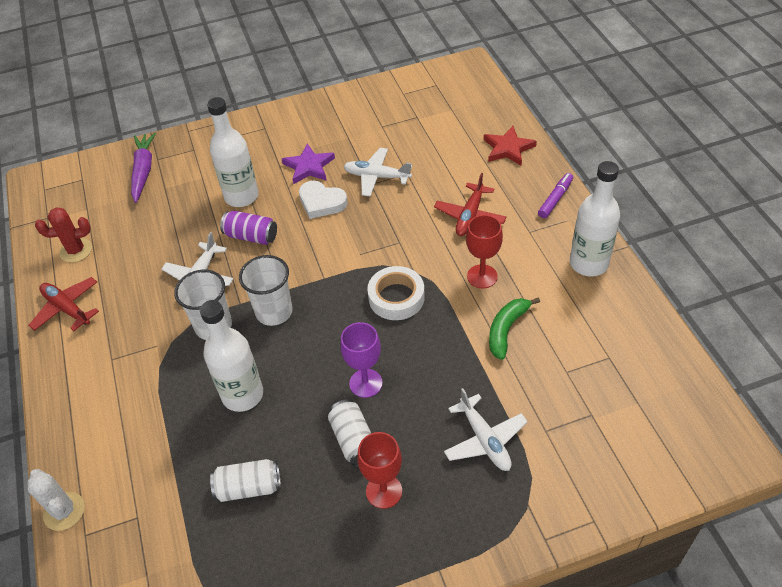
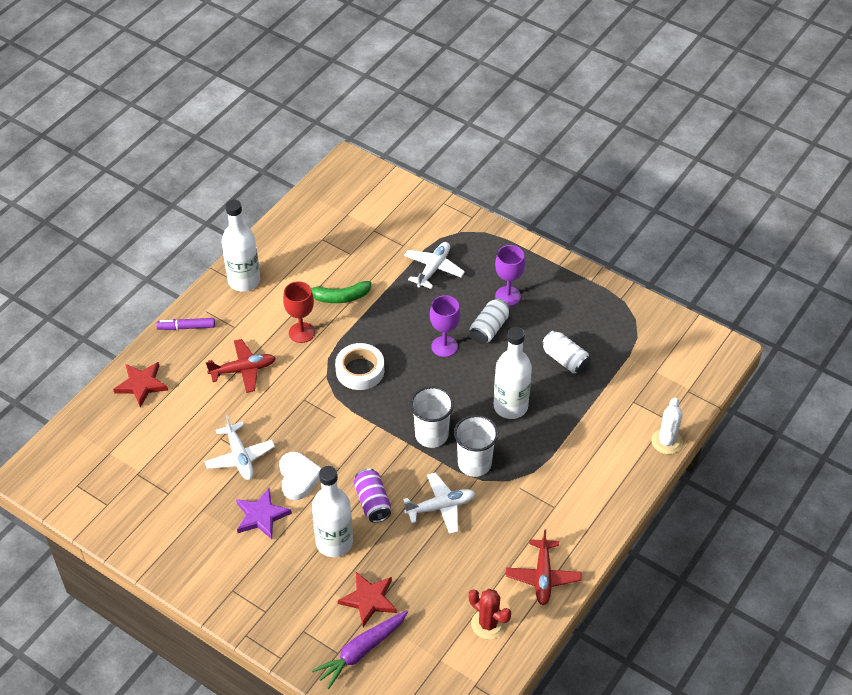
camera: 130 degrees left, 0 degrees up
red goblet [357,432,402,509] -> purple goblet [495,245,525,306]
none -> red star [338,572,397,627]

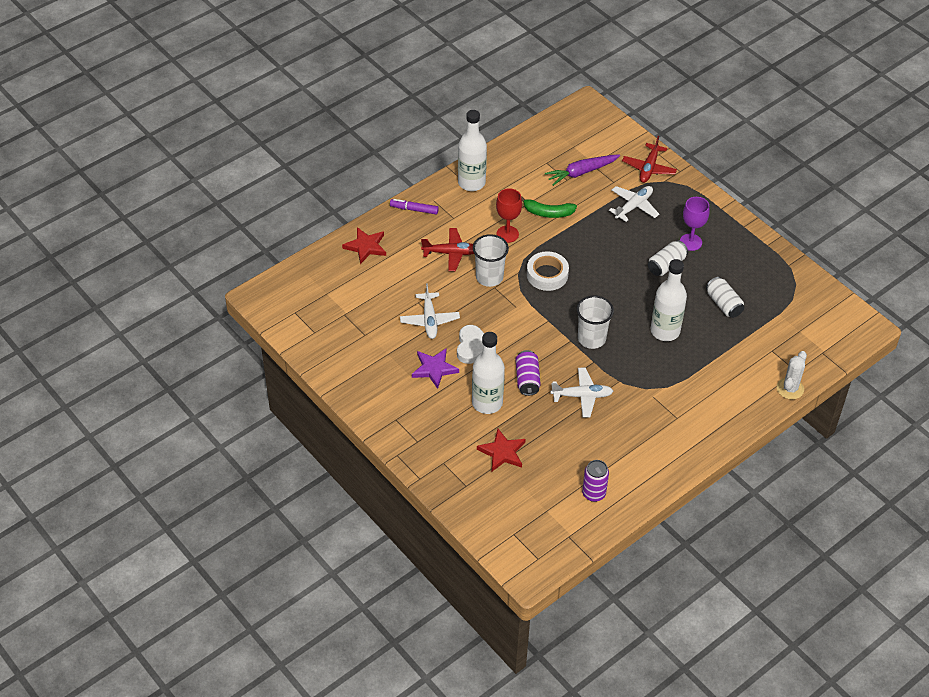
camera: 15 degrees right, 0 degrees up
purple carrot [312,610,408,689] -> purple carrot moved to [545,154,620,186]
purple goblet [430,295,460,357] -> none
white cup [454,415,498,477] -> white cup moved to [473,234,509,287]
red cactus [469,589,511,639] -> purple can [582,460,609,502]
red plane [506,529,581,605] -> red plane moved to [622,136,677,183]

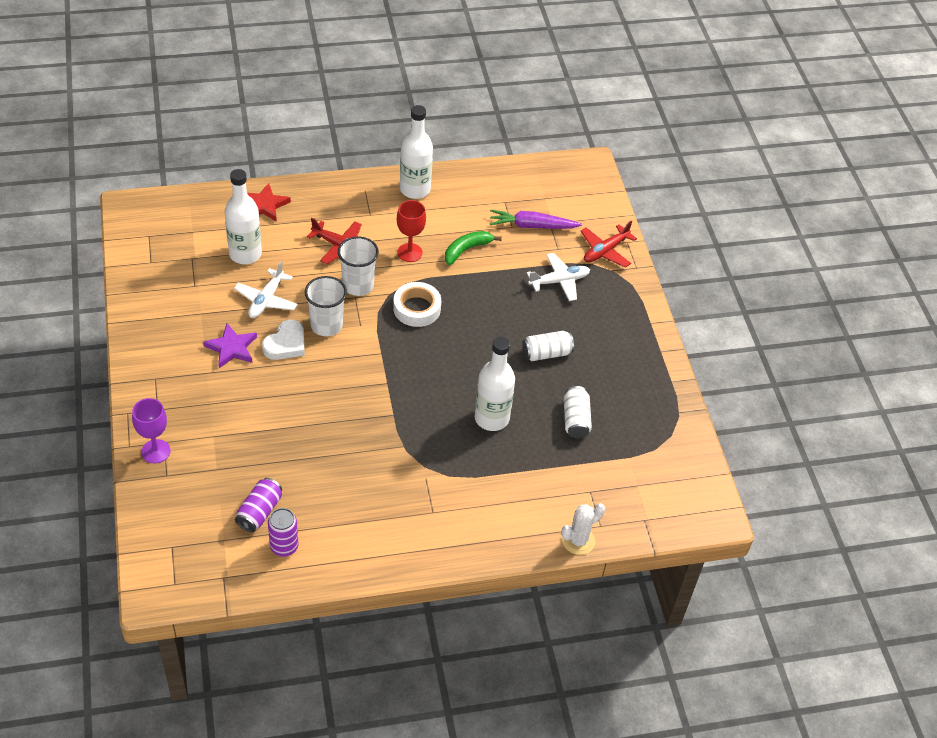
camera: 25 degrees right, 0 degrees up
purple marker [390,199,439,215] -> none
white bottle [472,332,505,414] -> white bottle moved to [224,169,262,264]
red star [477,429,526,471] -> none
purple can [515,350,541,396] -> purple can moved to [235,478,282,532]
green banana [521,196,577,218] -> green banana turned 105 degrees clockwise [445,231,502,265]
white plane [551,368,613,418] -> none
white cup [577,295,614,349] -> white cup moved to [305,276,347,336]
purple goblet [680,197,710,251] -> purple goblet moved to [132,398,171,464]

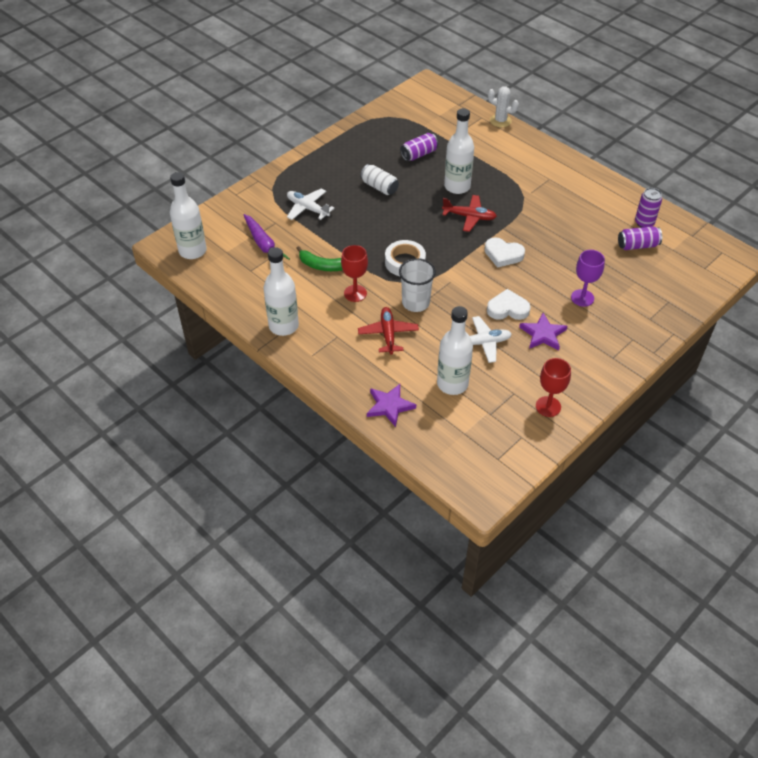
camera: 120 degrees left, 0 degrees up
purple goblet [132,398,171,464] -> purple goblet moved to [571,250,605,307]
red star [247,183,291,222] -> purple star [367,384,416,427]
white cup [305,276,347,336] -> none
white can [564,386,592,438] -> purple can [400,133,438,161]
red plane [581,221,637,268] -> red plane moved to [442,195,497,232]
none -> white bottle [170,172,207,259]
none -> white heart [484,237,525,268]
none -> red goblet [536,358,571,417]

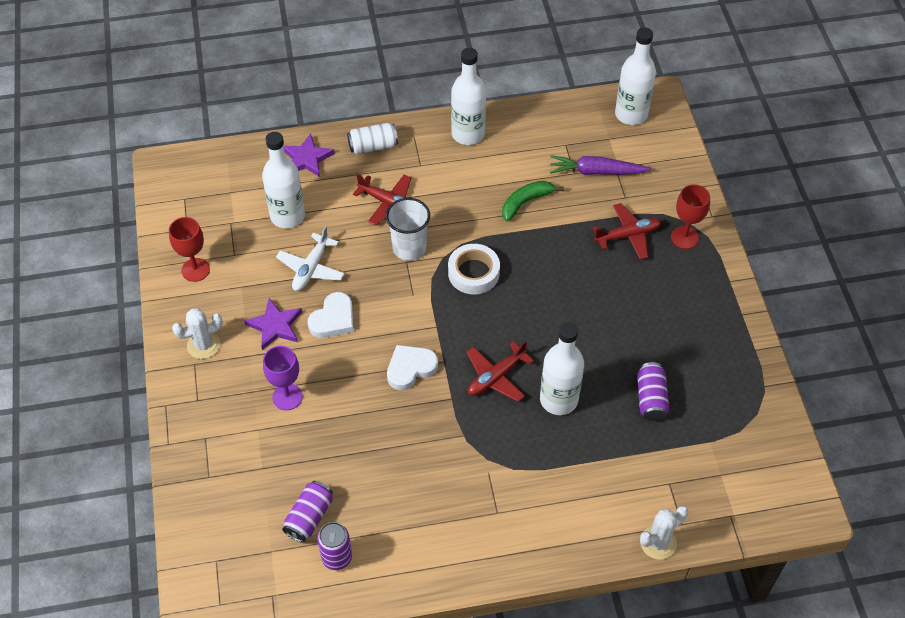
camera: 125 degrees right, 5 degrees up
white plane [287,188,334,220] -> red plane [592,203,662,259]
red goblet [341,245,368,302] -> red goblet moved to [671,184,710,249]
white can [360,164,399,195] -> white can moved to [347,123,398,154]
none -> white cactus [172,308,223,359]

